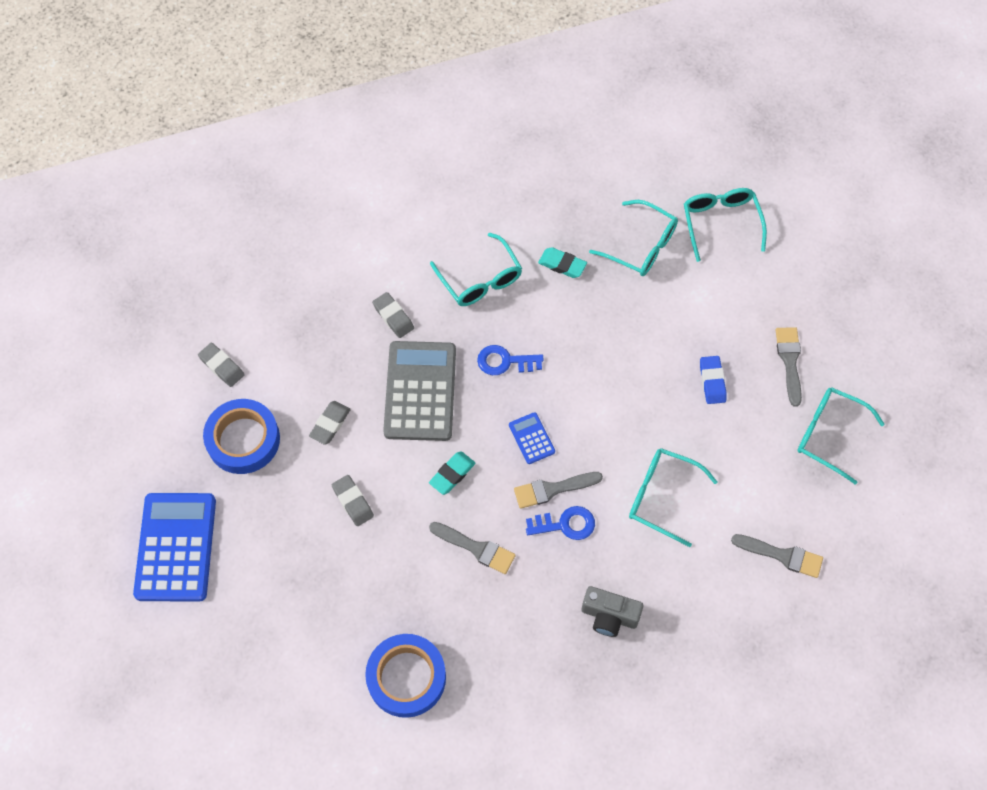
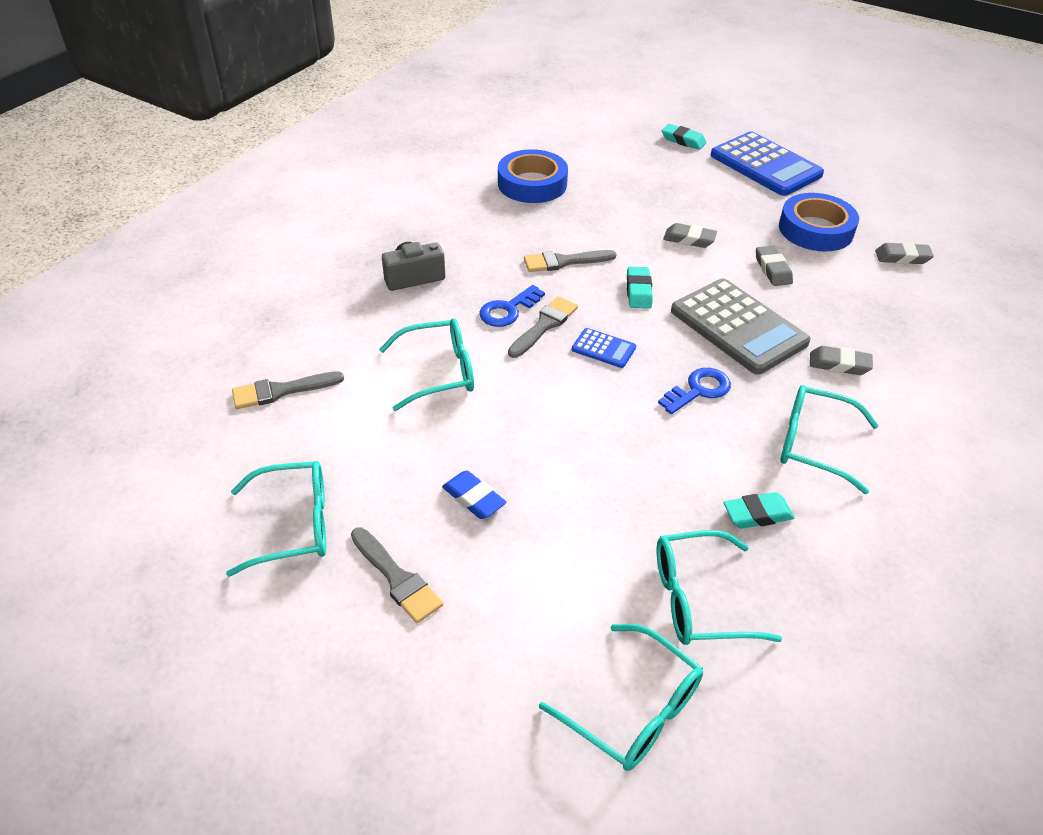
camera: 140 degrees right, 20 degrees down
none -> turquoise eraser [662,124,706,150]

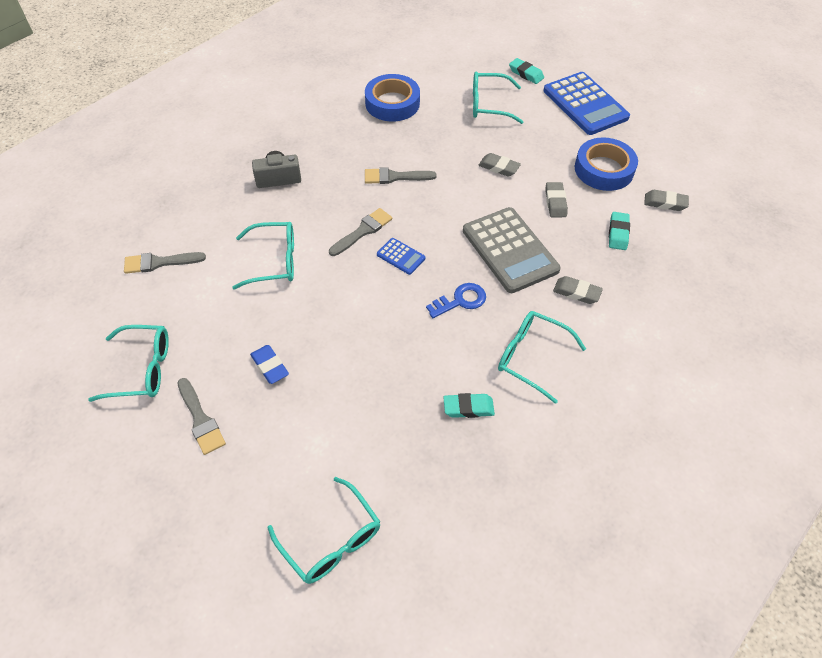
camera: 10 degrees right, 10 degrees up
blue key [479,285,545,327] -> none
turquoise eraser [627,267,653,308] -> turquoise eraser moved to [609,212,630,250]
turquoise glasses [657,530,782,645] -> turquoise glasses moved to [473,71,523,124]

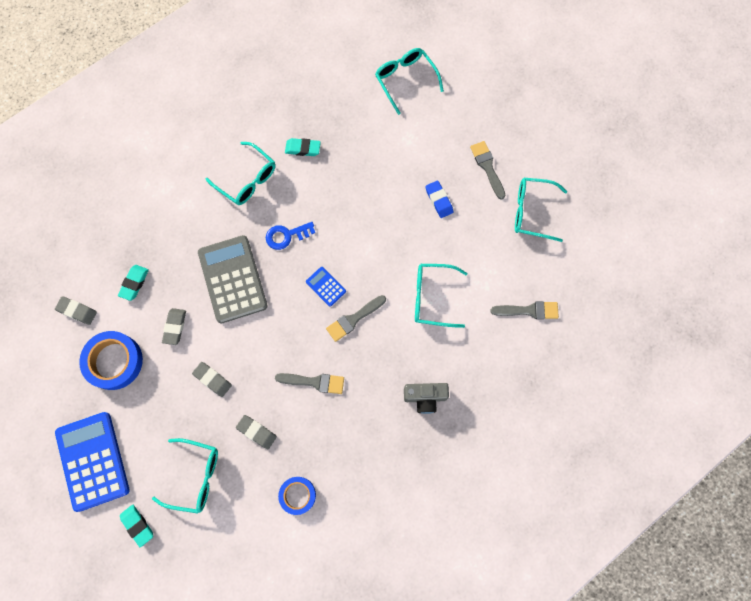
camera: 170 degrees left, 20 degrees up
blue tape [365,74,420,122] -> blue tape [278,477,316,515], size x0.61
grey eraser [553,276,603,304] -> grey eraser moved to [236,415,277,449]

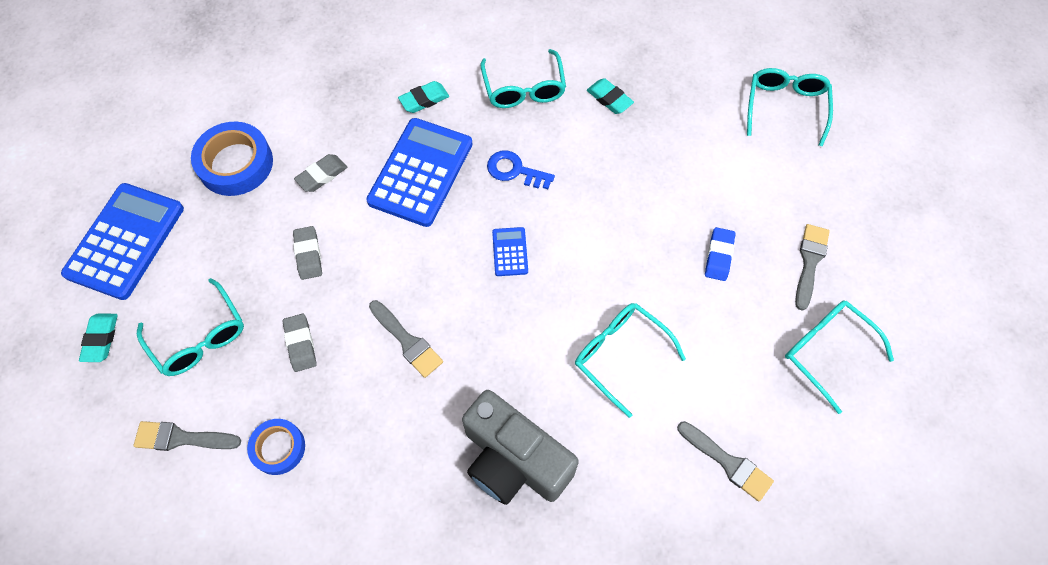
camera: 40 degrees right, 10 degrees down
grey eraser [55,296,97,325] -> none
turquoise eraser [118,265,149,301] -> turquoise eraser moved to [398,81,449,113]
grey calculator [198,235,268,323] -> blue calculator [366,118,472,227]
grey brush [326,295,386,342] -> grey brush moved to [133,421,241,451]
grey camera [404,383,449,414] -> grey camera [462,390,579,505], size x1.75

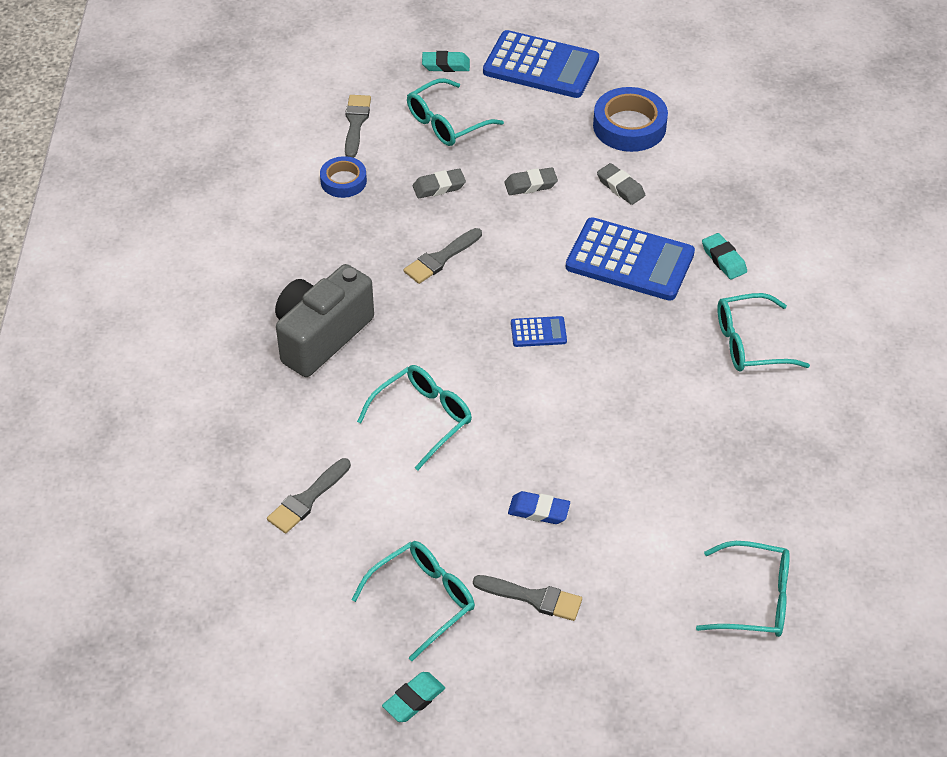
camera: 90 degrees right, 15 degrees down
blue key [487,150,555,189] -> none
turquoise eraser [587,78,634,114] -> turquoise eraser moved to [382,672,445,722]

